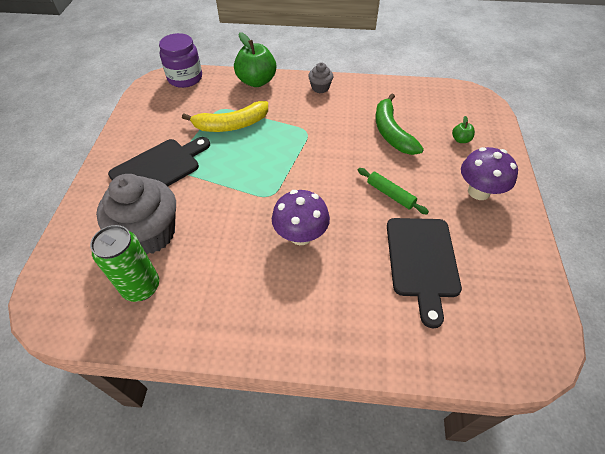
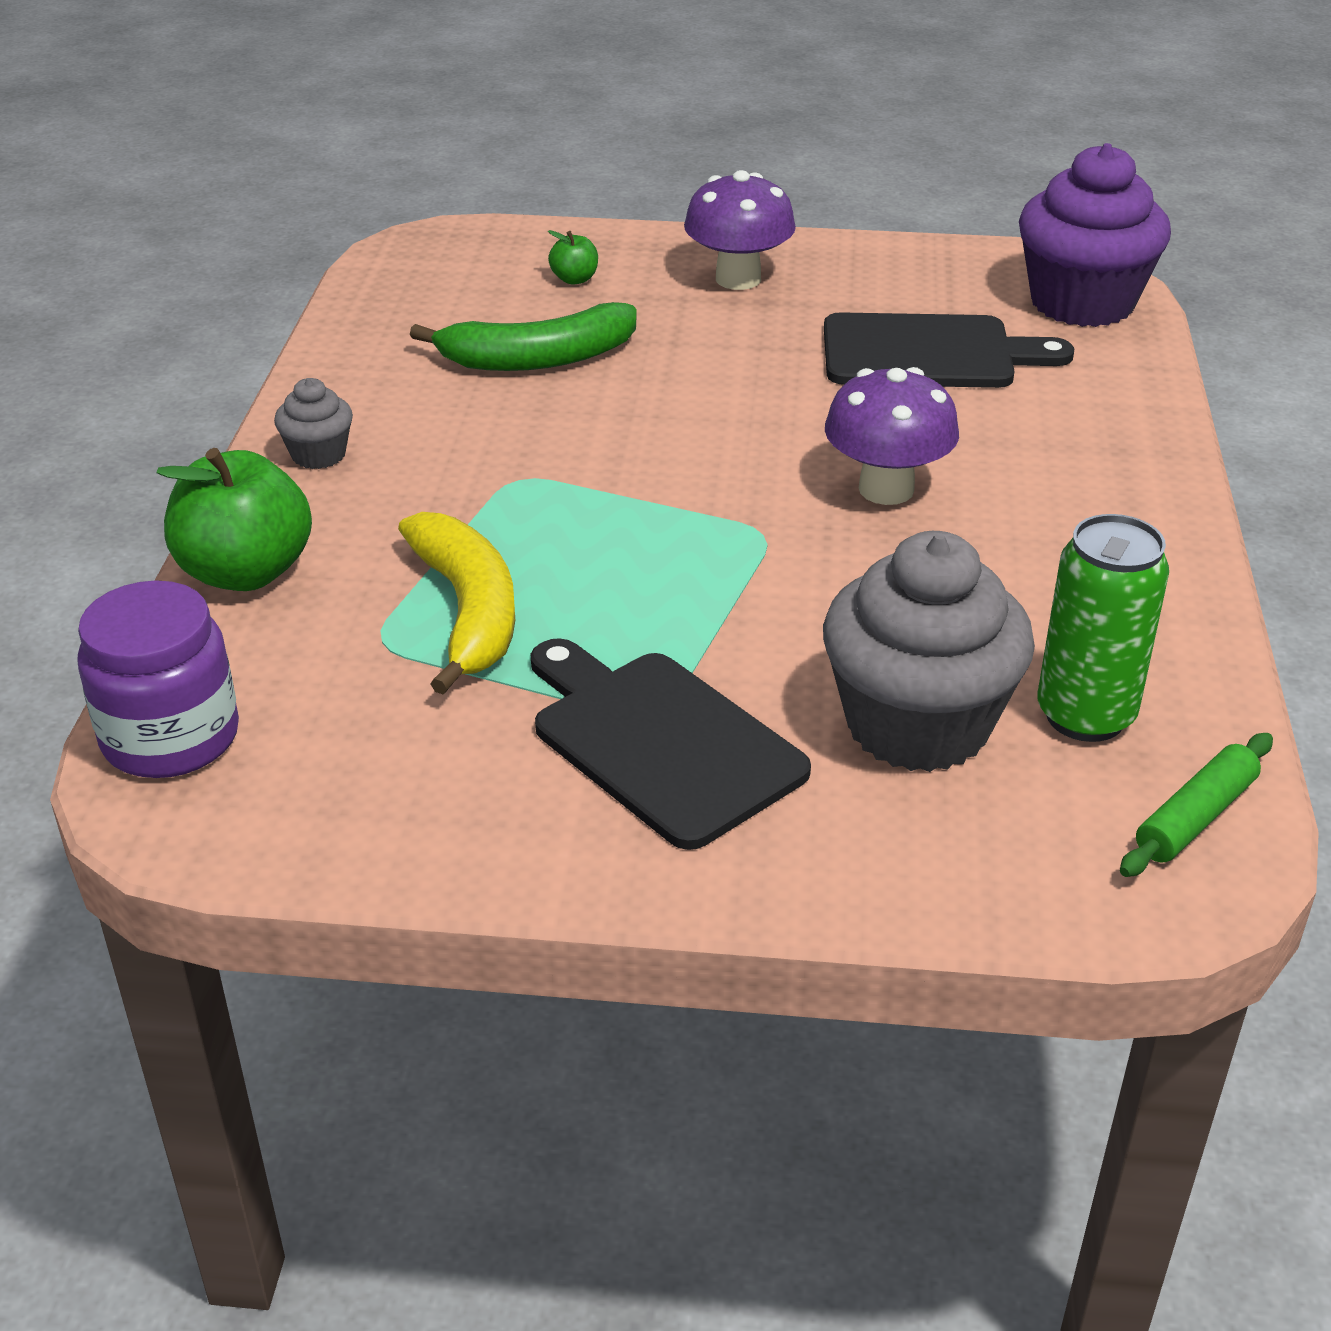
camera: 90 degrees left, 15 degrees down
green rolling pin [358,168,429,215] -> green rolling pin moved to [1120,733,1273,877]
none -> purple cupcake [1019,143,1171,327]

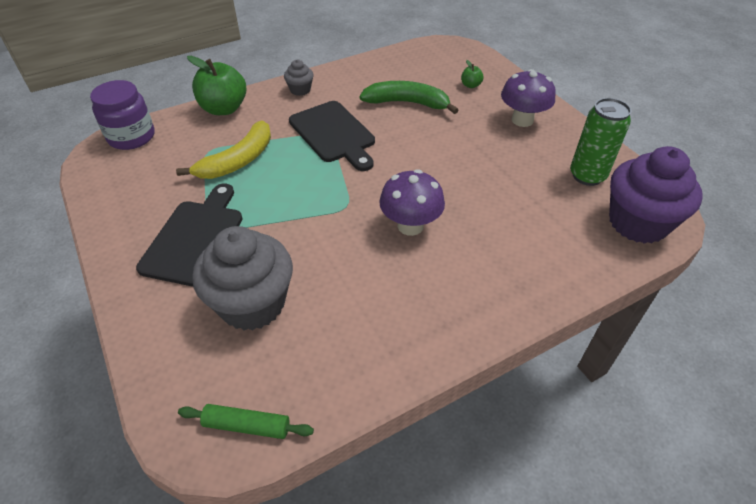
camera: 55 degrees right, 10 degrees up
green banana [410,302,637,371] -> green banana turned 150 degrees clockwise [359,81,458,114]
black cutting board [824,312,1074,388] -> black cutting board moved to [289,101,375,171]
green can [1038,514,1169,742] -> green can moved to [570,98,631,186]

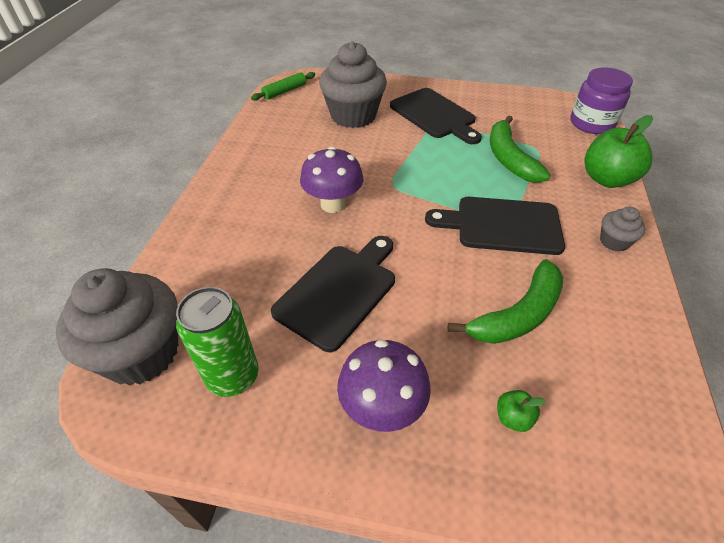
camera: 130 degrees right, 0 degrees up
yellow banana [176,120,271,179] -> green banana [490,116,550,183]
purple cupcake [609,146,703,244] -> grey cupcake [56,268,178,386]
none -> black cutting board [271,236,395,352]

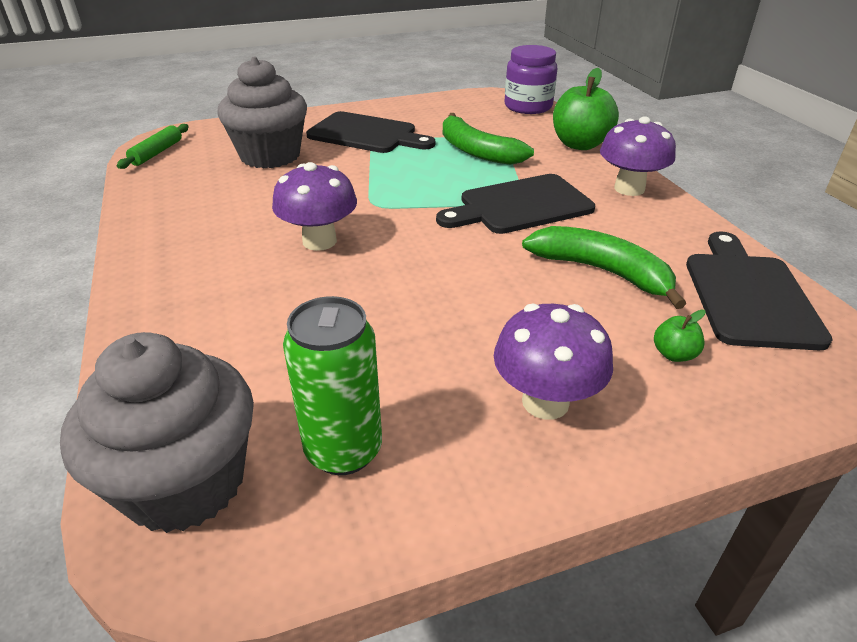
camera: 30 degrees left, 10 degrees down
black cutting board [271,236,395,352] -> black cutting board moved to [686,231,833,350]
green banana [448,259,564,344] -> green banana turned 75 degrees counterclockwise [522,226,686,309]
grey cupcake [600,207,645,252] -> purple mushroom [600,116,676,196]

